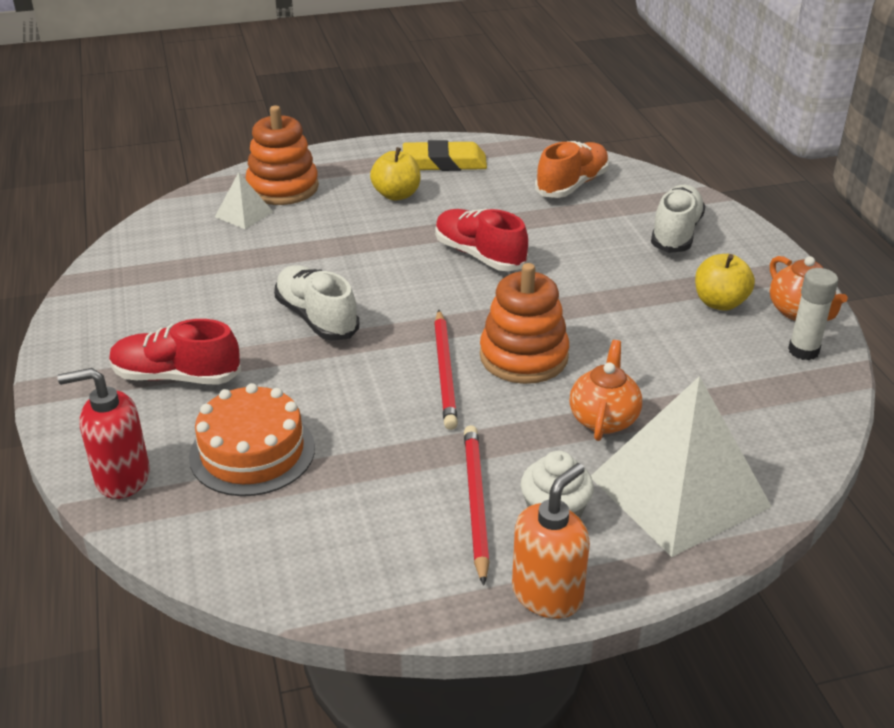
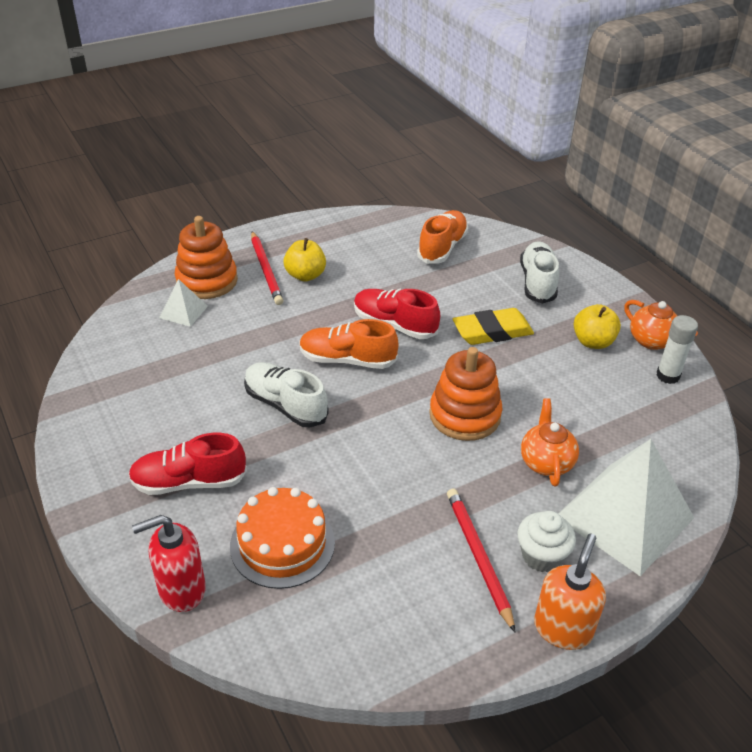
camera: 15 degrees left, 5 degrees up
yellow eraser [403,140,487,171] -> yellow eraser moved to [453,308,534,345]
red pencil [434,310,458,430] -> red pencil moved to [251,231,284,305]
none -> orange shoe [299,319,398,369]

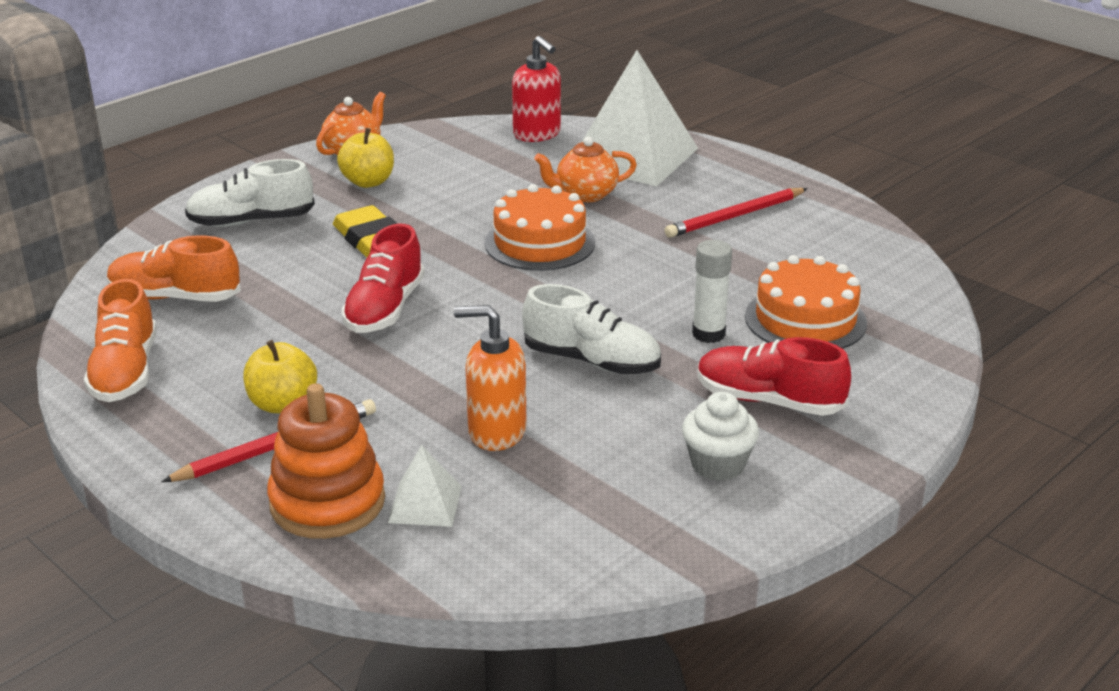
camera: 105 degrees left, 10 degrees down
red shoe [128,433,247,495] -> red shoe turned 135 degrees clockwise [698,337,851,416]
red soap dispenser [132,515,206,612] -> red soap dispenser moved to [512,36,561,142]
white shoe [244,362,329,428] -> white shoe turned 90 degrees counterclockwise [522,284,661,374]
orange shoe [299,319,398,369] -> orange shoe moved to [84,279,157,402]
orange stacking toy [429,347,502,441] -> orange cake [485,184,595,271]
white cupcake [518,511,576,572] -> white cupcake moved to [682,392,759,481]
orange soap dispenser [534,534,606,650] -> orange soap dispenser moved to [454,305,527,451]
white glue stick [656,315,698,384] -> white glue stick moved to [692,240,732,343]

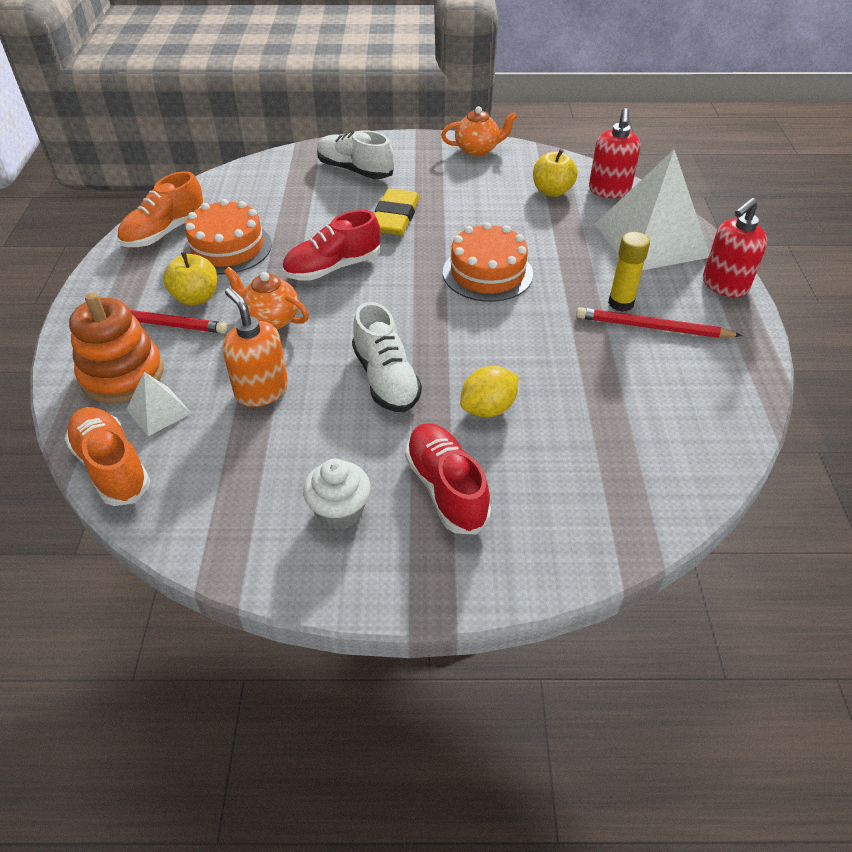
camera: 45 degrees right, 15 degrees up
orange shoe [107,235,241,302] -> orange shoe moved to [65,407,150,506]
yellow apple [337,128,394,188] -> yellow apple moved to [533,149,578,197]
orange teapot [534,137,637,202] -> orange teapot moved to [224,267,309,330]
white glue stick [692,240,732,343] -> yellow lemon [460,366,518,417]
orange cake [745,255,867,349] -> orange cake moved to [183,199,272,274]
none -> yellow glue stick [608,232,650,312]
none -> red soap dispenser [703,198,768,298]

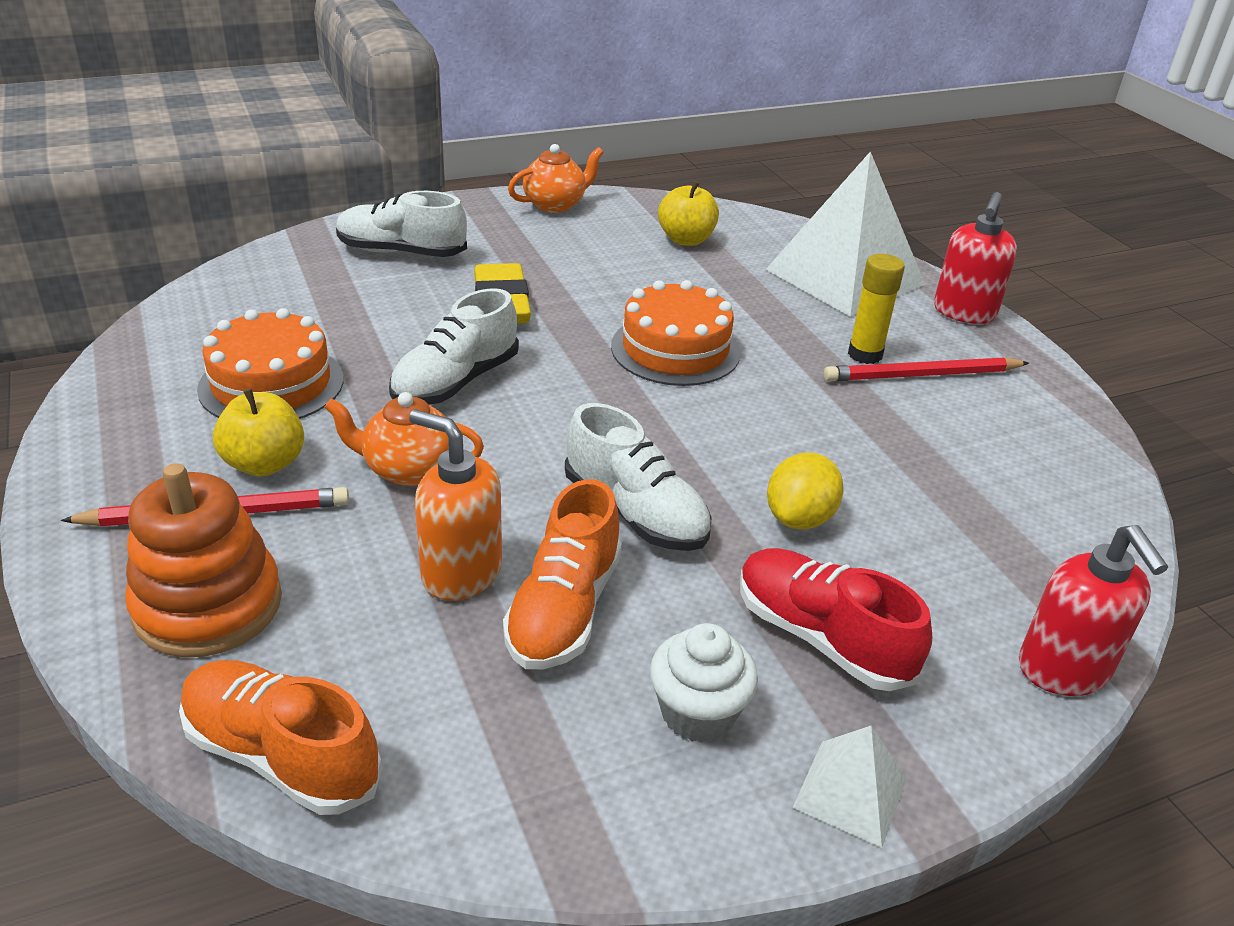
camera: 25 degrees left, 10 degrees down
orange shoe [117,171,204,247] -> orange shoe moved to [503,479,622,669]
white pyramid [126,372,192,436] -> white pyramid moved to [792,726,907,848]
red shoe [282,210,380,281] -> white shoe [389,288,519,405]
red soap dispenser [589,108,641,198] -> red soap dispenser moved to [1019,525,1168,696]

